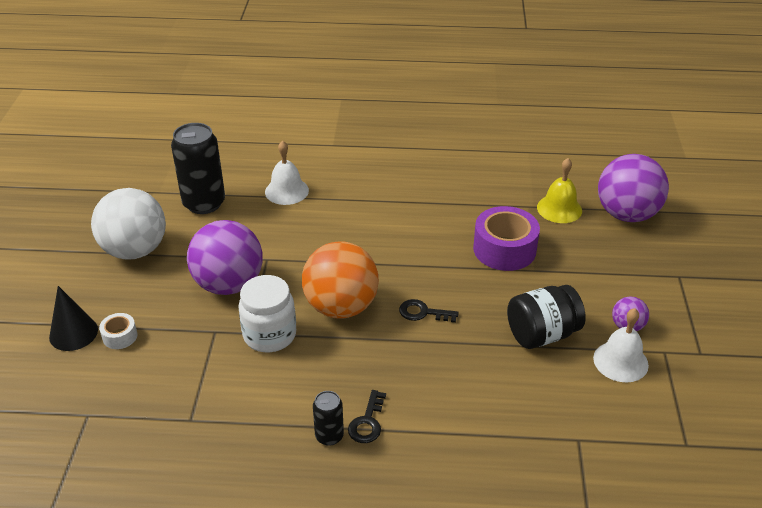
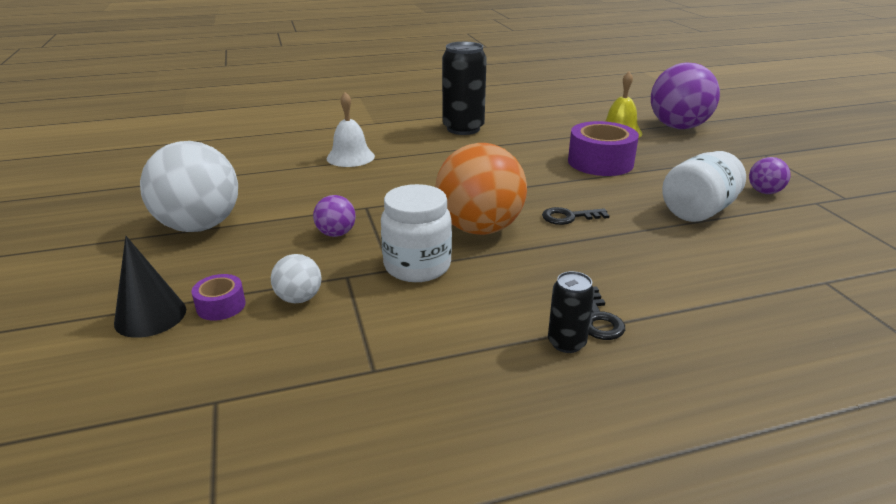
camera: 20 degrees left, 10 degrees down
white tape [99,313,137,349] -> purple tape [192,274,246,321]
black can [171,123,225,214] -> black can moved to [442,42,487,135]
purple ball [187,220,263,295] -> purple ball [313,195,356,237], size x0.46
black jar [507,285,586,349] -> white jar [662,151,746,222]
white bell [593,308,649,382] -> none
none -> white ball [271,254,322,303]

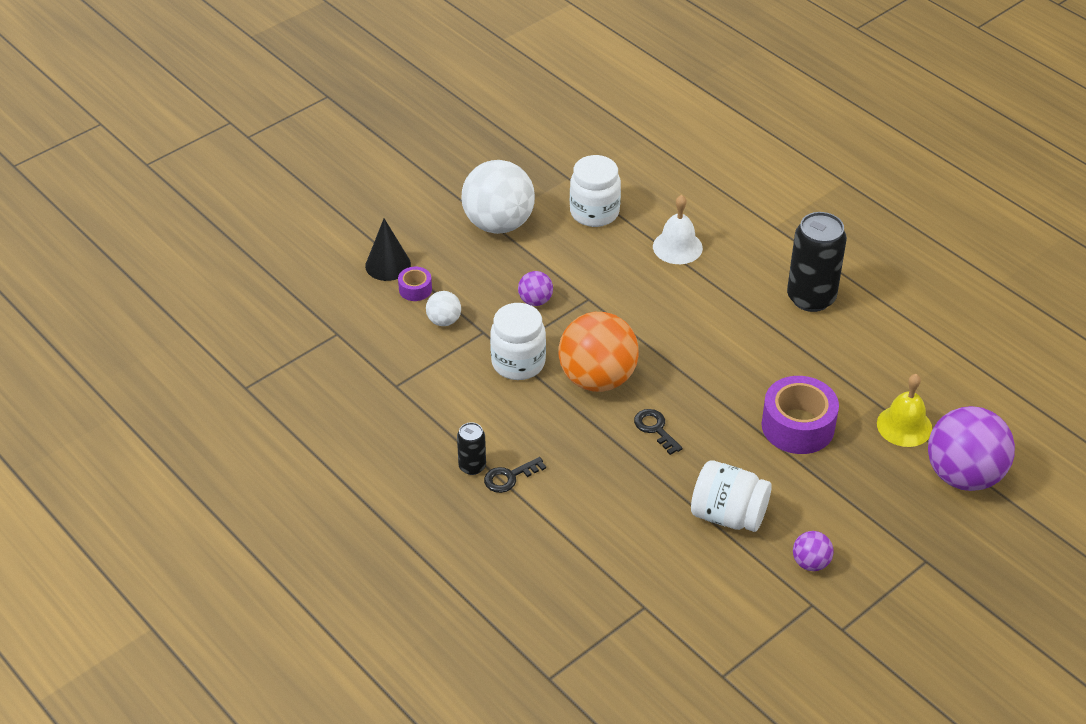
camera: 65 degrees right, 15 degrees up
none -> white jar [570,155,621,227]

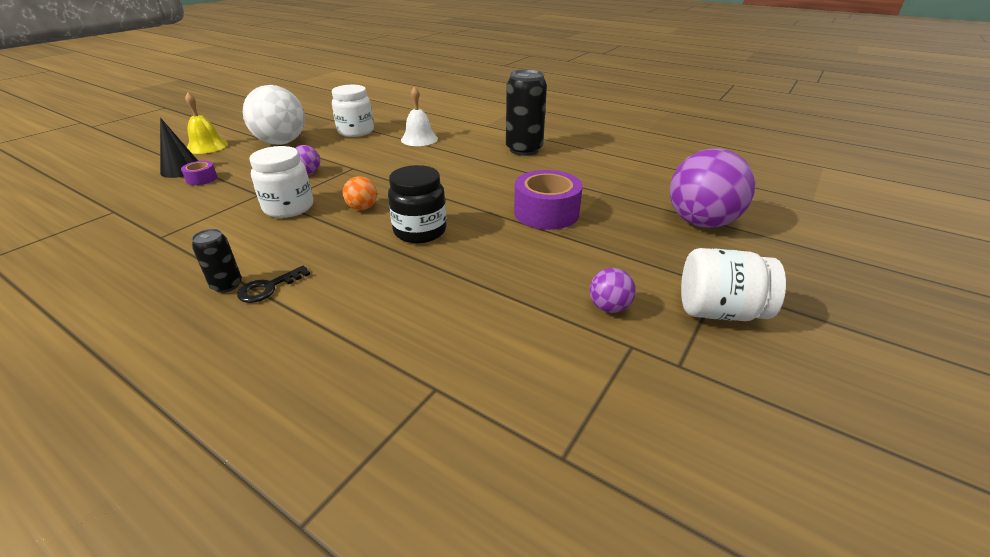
camera: 15 degrees left, 10 degrees down
white ball [426,291,461,326] -> none
orange ball [559,312,639,392] -> orange ball [343,176,377,210], size x0.46
black key [634,409,683,455] -> black jar [388,165,447,243]
white jar [691,460,772,532] -> white jar moved to [681,248,786,321]
yellow bell [877,374,932,447] -> yellow bell moved to [185,92,228,154]

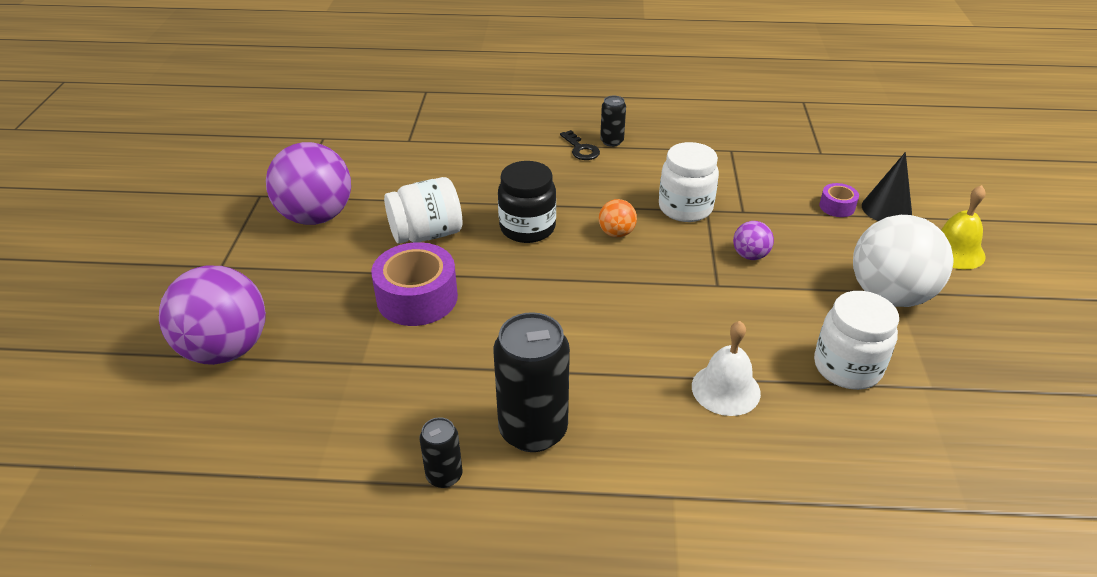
camera: 150 degrees right, 5 degrees up
black key [237,266,310,303] -> black key turned 135 degrees clockwise [560,130,600,160]
purple ball [589,268,636,313] -> purple ball [266,142,351,225], size x2.17
white jar [681,248,786,321] -> white jar moved to [384,177,462,244]
none -> black can [419,417,463,488]

